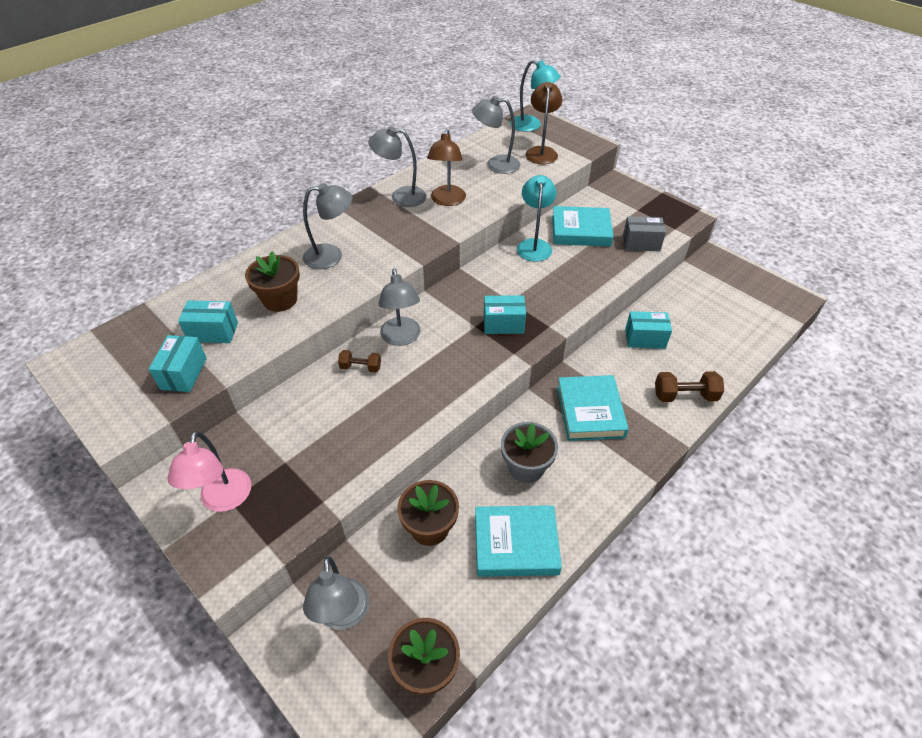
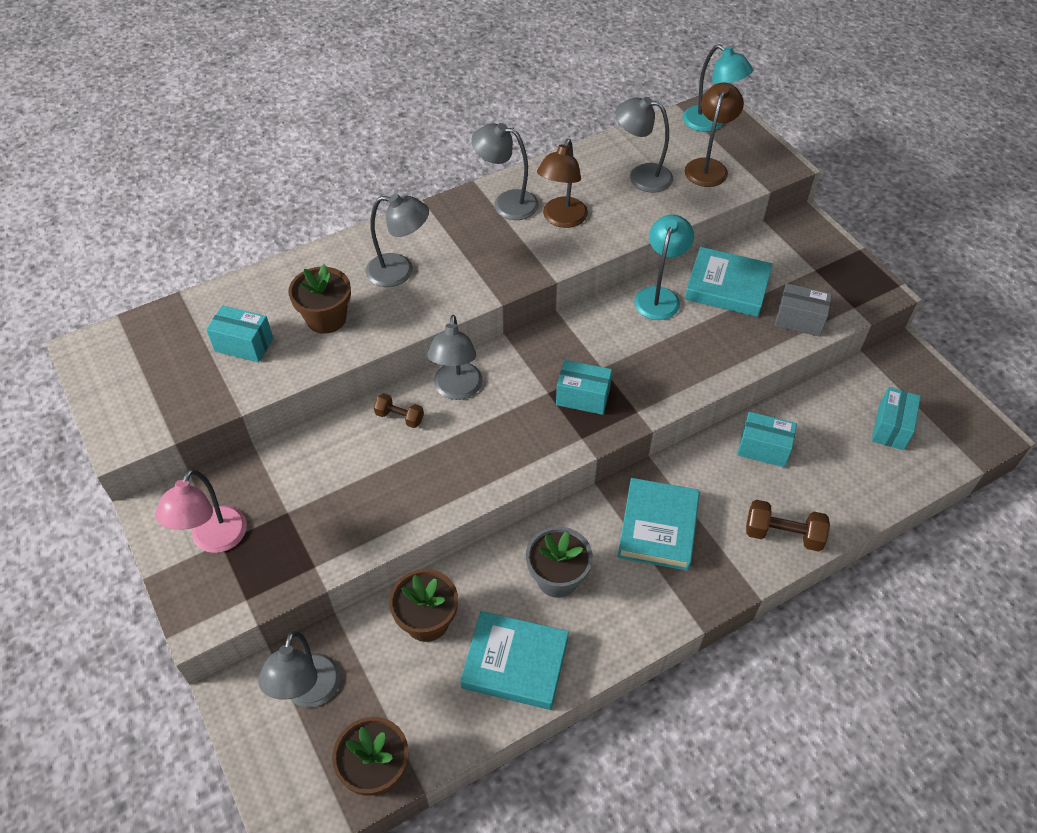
camera: 15 degrees right, 5 degrees up
turquoise box [149,335,207,392] -> turquoise box moved to [872,387,921,450]

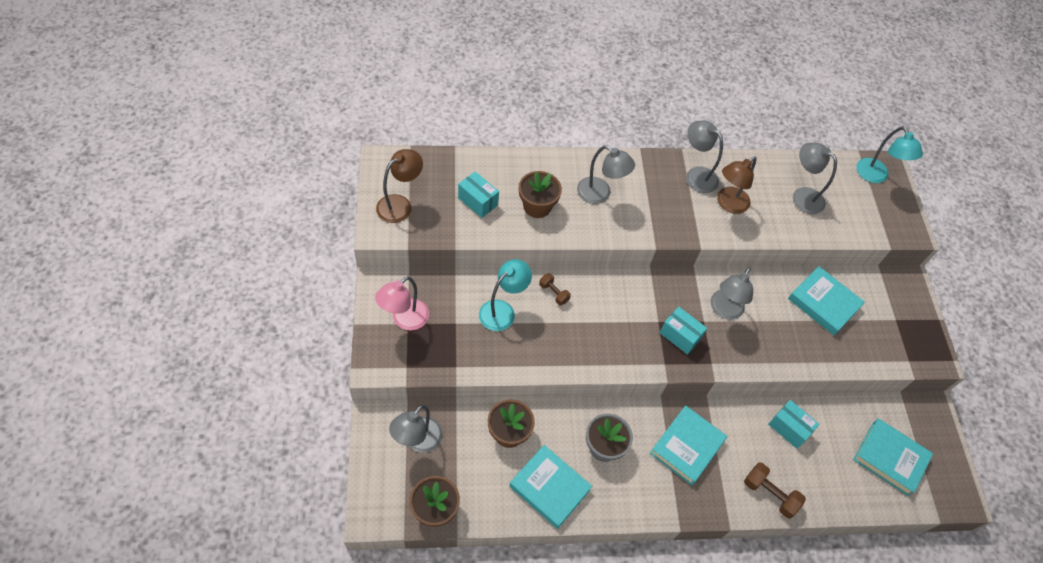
camera: 20 degrees right, 5 degrees up
grey lamp [427,315,482,400] -> grey lamp moved to [711,267,753,320]
turquoise lamp [634,214,694,320] -> turquoise lamp moved to [479,259,532,331]
brown lamp [685,82,744,187] -> brown lamp moved to [376,149,423,223]
grey box [775,283,832,337] -> none
turquoise box [872,387,921,450] -> turquoise book [853,418,933,496]

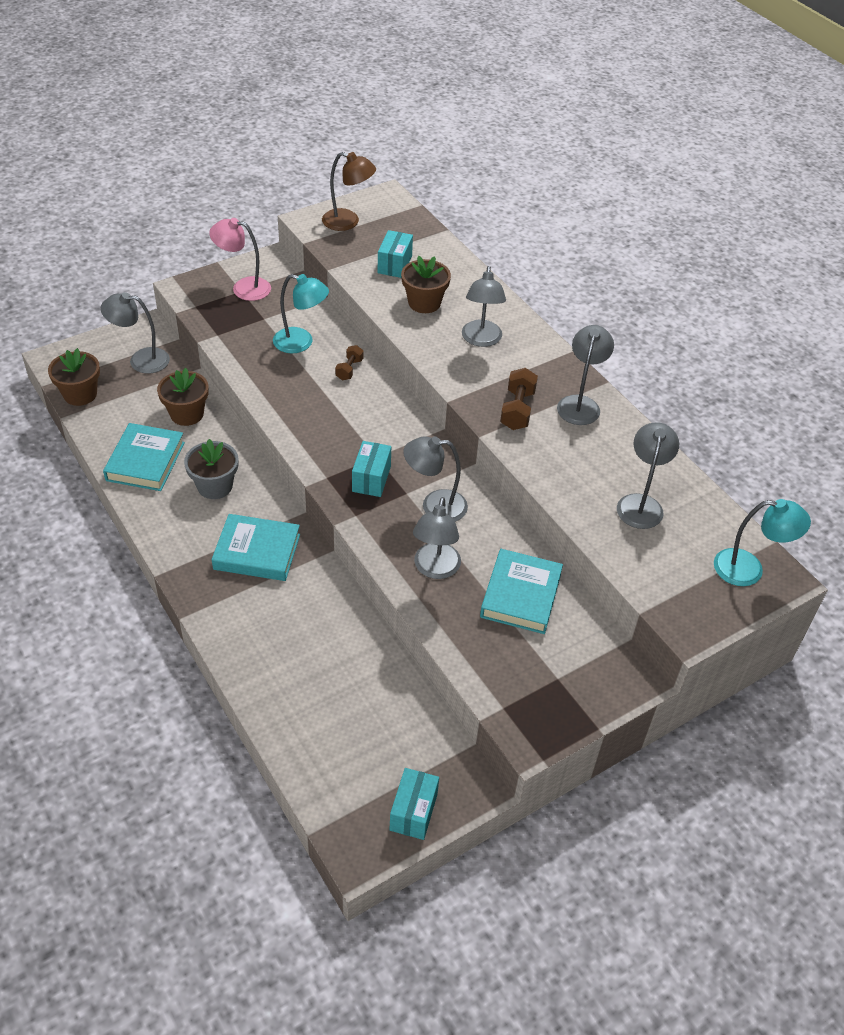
camera: 65 degrees right, 10 degrees down
brown lamp [717,157,756,214] -> none
brown dumbbell [744,463,806,518] -> brown dumbbell moved to [500,368,538,430]
turquoise box [768,400,820,449] -> turquoise box moved to [389,768,439,840]
turquoise book [853,418,933,496] -> none
turquoise lamp [856,127,923,183] -> turquoise lamp turned 120 degrees counterclockwise [714,499,811,586]
none -> grey lamp [413,497,461,579]

